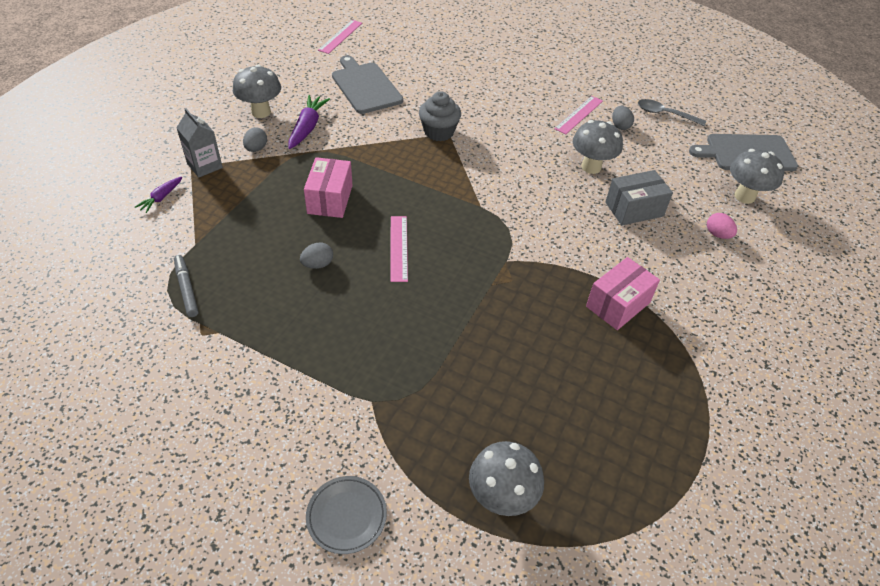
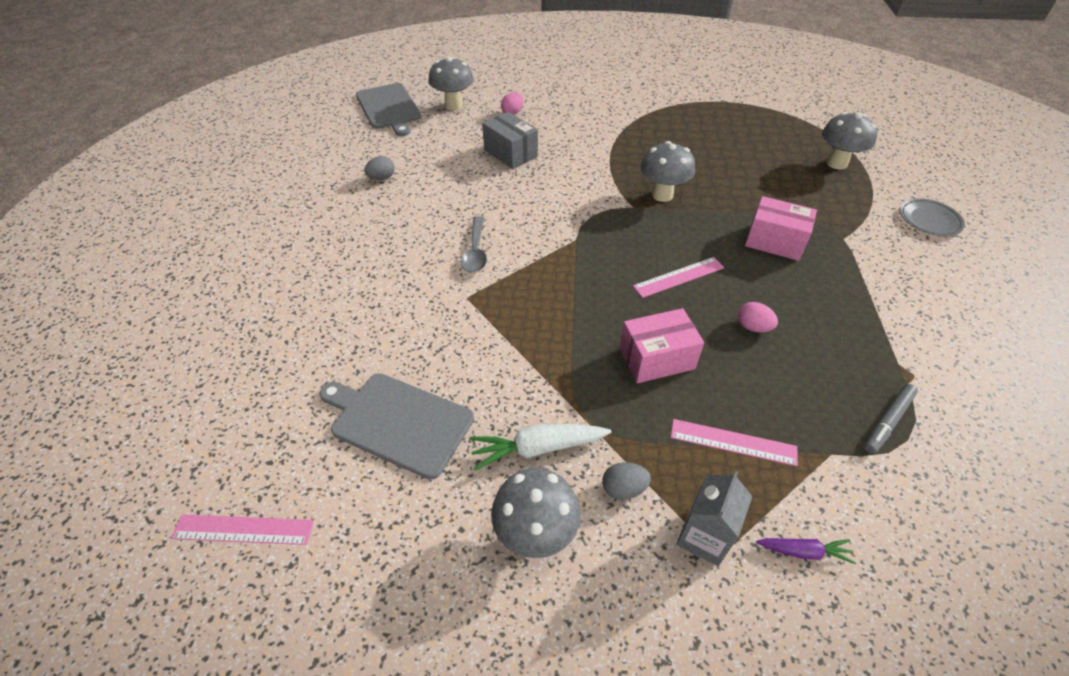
camera: 110 degrees left, 0 degrees up
purple carrot [288,95,330,149] -> white carrot [469,424,611,470]
grey egg [300,243,333,269] -> pink egg [738,302,778,332]
grey cutting board [332,55,403,114] -> grey cutting board turned 75 degrees clockwise [320,373,474,480]
grey cupcake [419,91,461,141] -> none
pink ruler [554,96,603,135] -> pink ruler moved to [671,419,798,466]
grey mushroom [573,120,623,174] -> grey mushroom moved to [640,141,695,202]
pink box [586,257,660,330] -> pink box moved to [745,196,817,261]
grey spoon [638,99,706,126] -> grey spoon moved to [461,216,487,273]

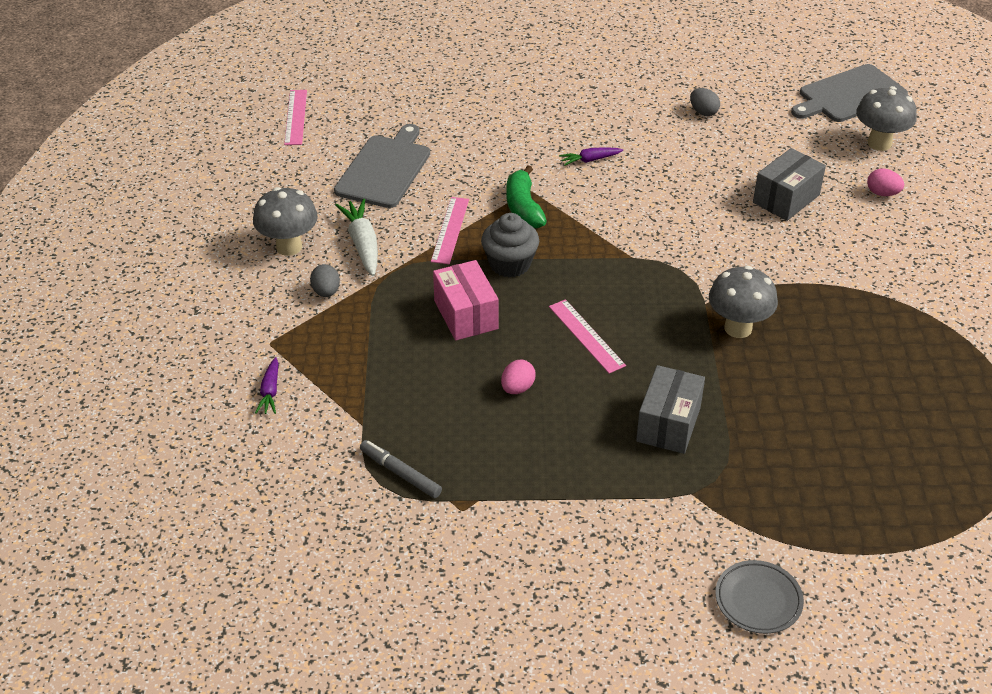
camera: 85 degrees right, 5 degrees down
grey spoon [461,216,487,273] -> none
pink ruler [671,419,798,466] -> pink ruler moved to [431,197,469,264]
grey carton [676,471,753,566] -> none
pink box [745,196,817,261] -> grey box [636,365,705,454]
grey mushroom [822,112,878,169] -> none
none -> grey cupcake [481,213,539,278]
none -> green banana [506,165,547,228]
none -> purple carrot [559,147,623,166]

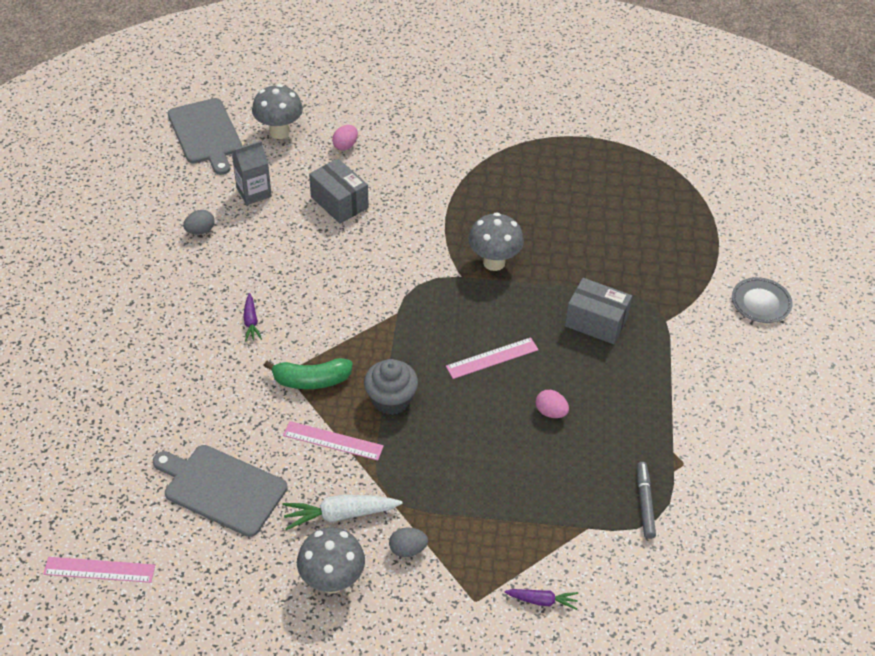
camera: 85 degrees left, 5 degrees up
grey marker [360,440,442,498] -> grey marker turned 135 degrees clockwise [637,462,656,539]
pink box [433,260,499,340] -> none
none -> grey carton [232,141,272,205]

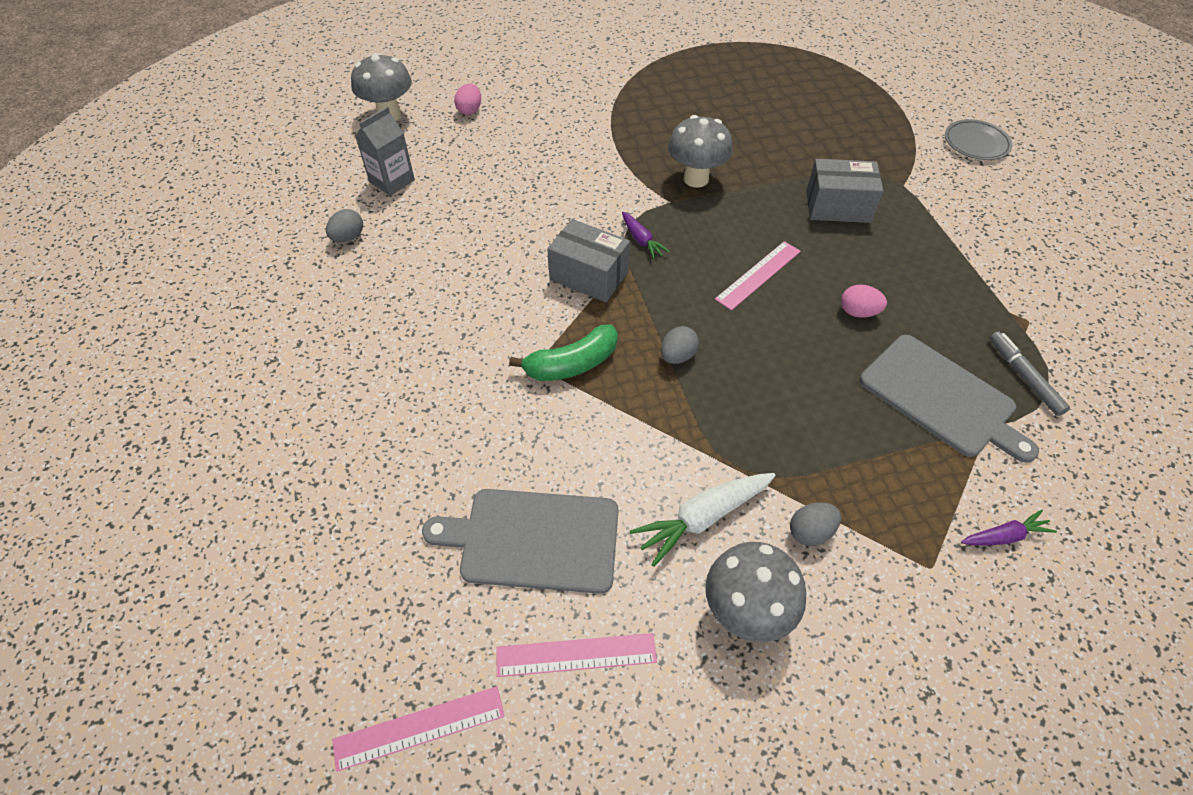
camera: 20 degrees left, 5 degrees up
grey cutting board [168,98,242,175] -> grey cutting board moved to [860,335,1039,463]
purple carrot [243,293,262,342] -> purple carrot moved to [622,212,670,260]
pink ruler [283,421,384,461] -> pink ruler moved to [496,633,657,677]
grey box [309,159,369,224] -> grey box moved to [547,219,630,302]
grey cupcake [364,359,418,415] -> grey egg [661,326,699,364]

